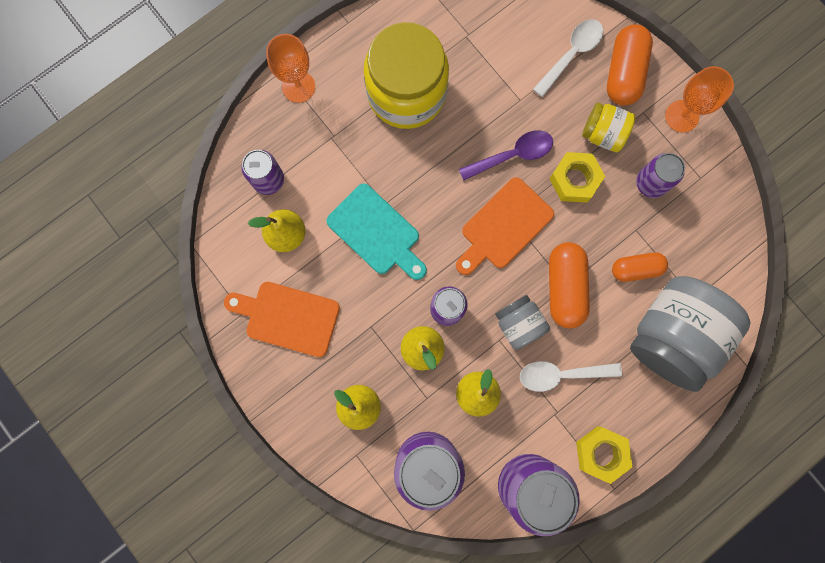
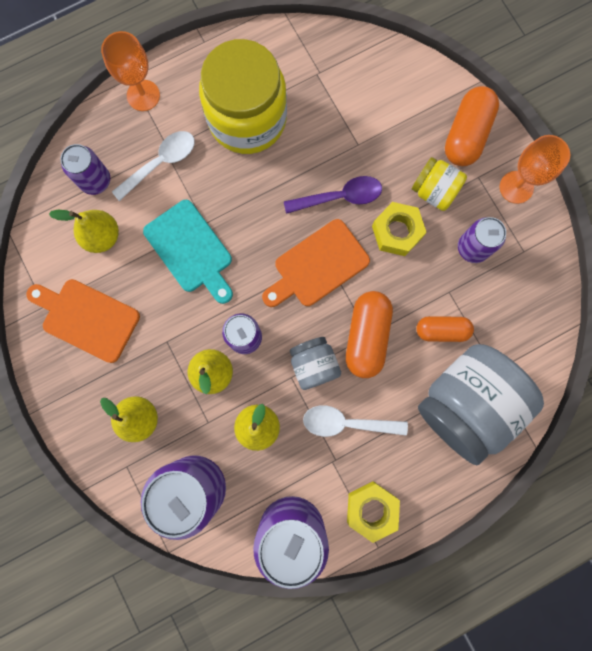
camera: 10 degrees right, 0 degrees up
white spoon [533,19,604,97] -> white spoon moved to [112,131,195,201]

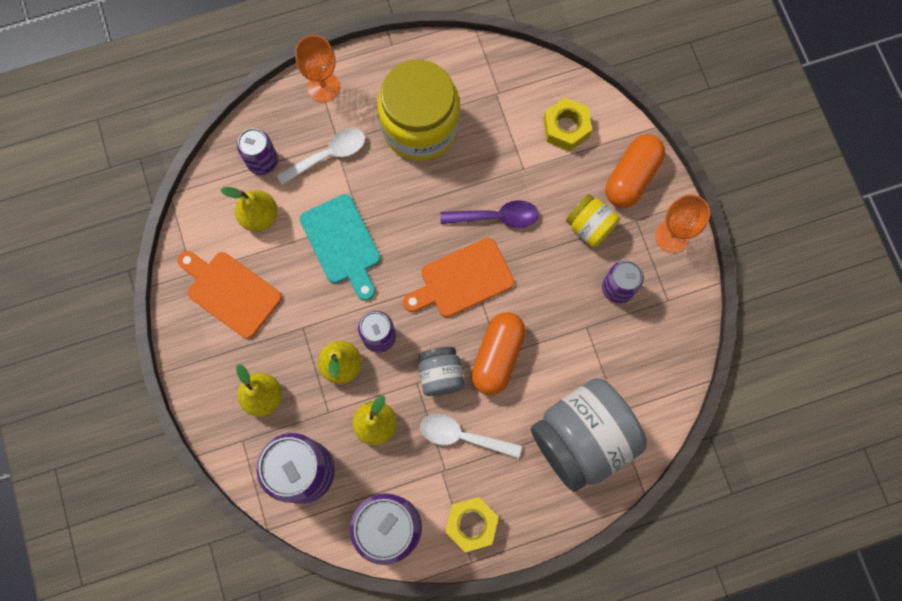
camera: 10 degrees right, 5 degrees down
yellow nut [372,202,427,256] -> yellow nut moved to [543,98,592,151]
orange capsule [416,316,474,342] -> none

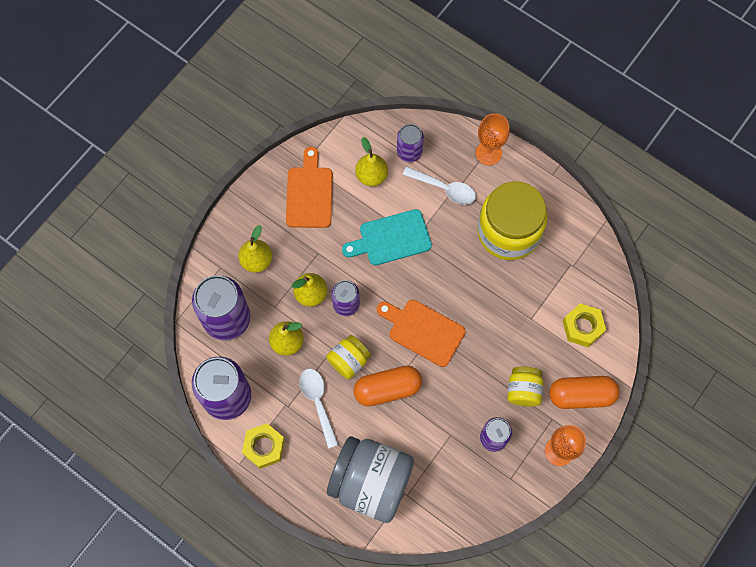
camera: 55 degrees right, 5 degrees down
turquoise cutting board [300,194,380,301] -> turquoise cutting board turned 45 degrees clockwise [342,209,432,265]
grey jar [419,347,465,396] -> yellow jar [327,335,371,379]
purple spoon [440,200,539,228] -> none

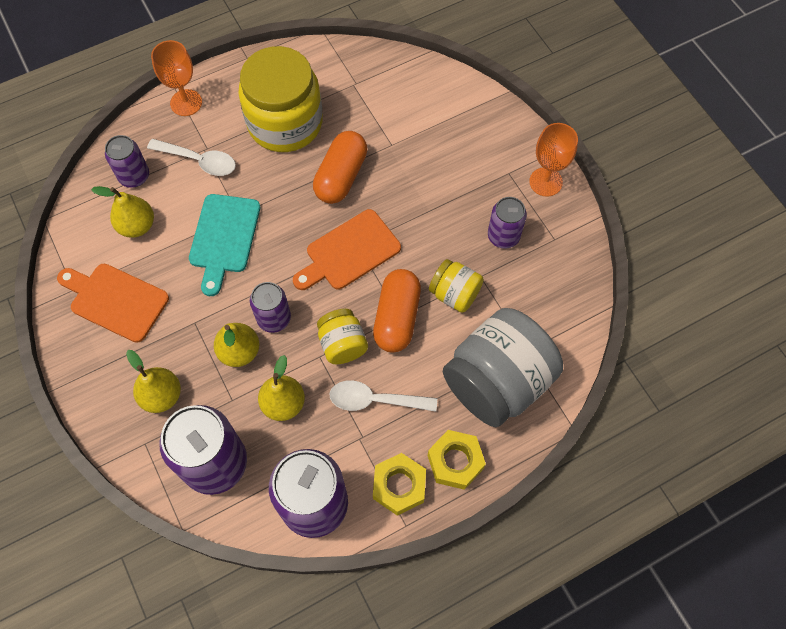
camera: 65 degrees left, 5 degrees down
white spoon [403,167,476,205] -> white spoon turned 60 degrees clockwise [147,139,236,176]
yellow jar [507,367,543,406] -> yellow jar moved to [429,259,484,313]
orange capsule [549,376,620,409] -> orange capsule moved to [313,131,367,204]
yellow nut [563,303,606,347] -> yellow nut moved to [428,430,486,490]

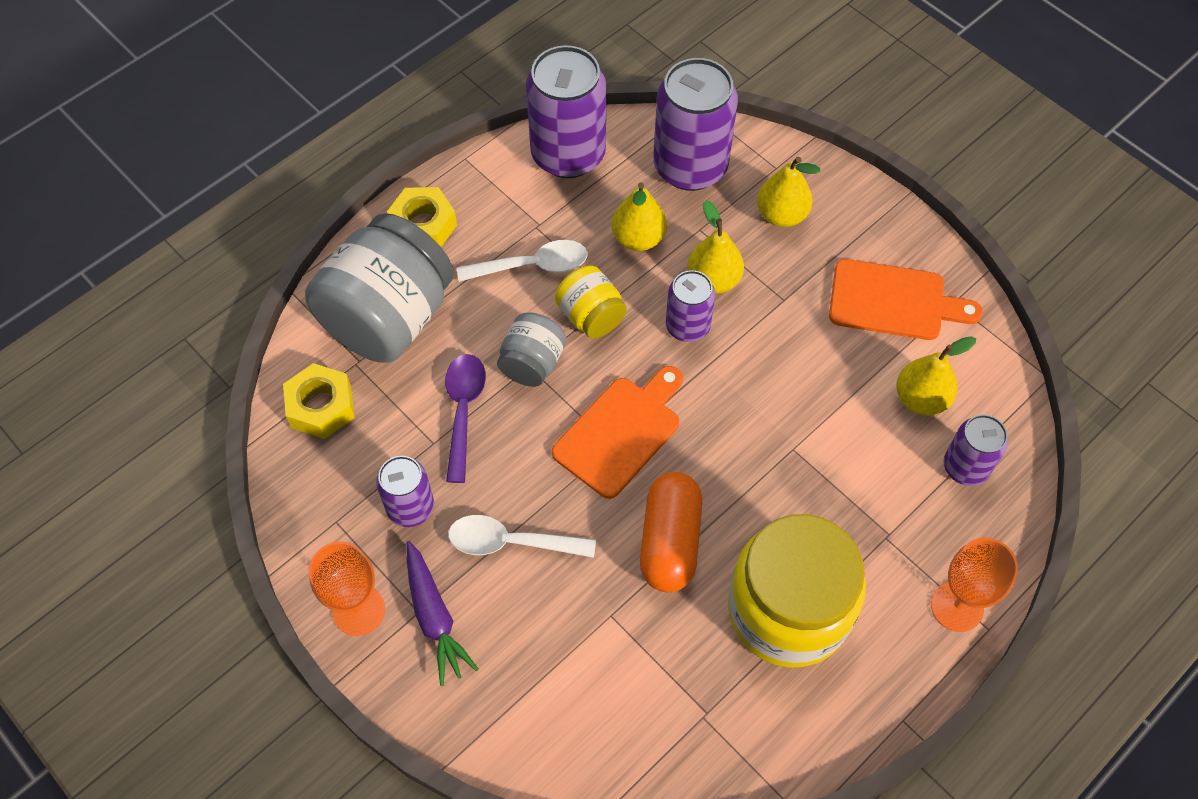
camera: 165 degrees right, 5 degrees down
white spoon [147,139,236,176] -> white spoon moved to [448,515,596,558]
turquoise cutting board [189,194,260,296] -> none
orange capsule [373,269,421,353] -> grey jar [497,312,566,387]
yellow nut [373,453,426,516] -> yellow nut moved to [283,363,355,439]
yellow jar [429,259,484,313] -> purple spoon [445,354,486,483]
none -> purple carrot [406,541,479,686]

